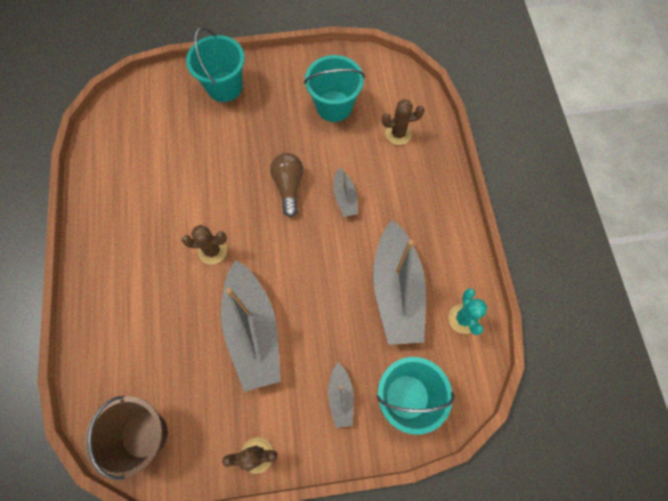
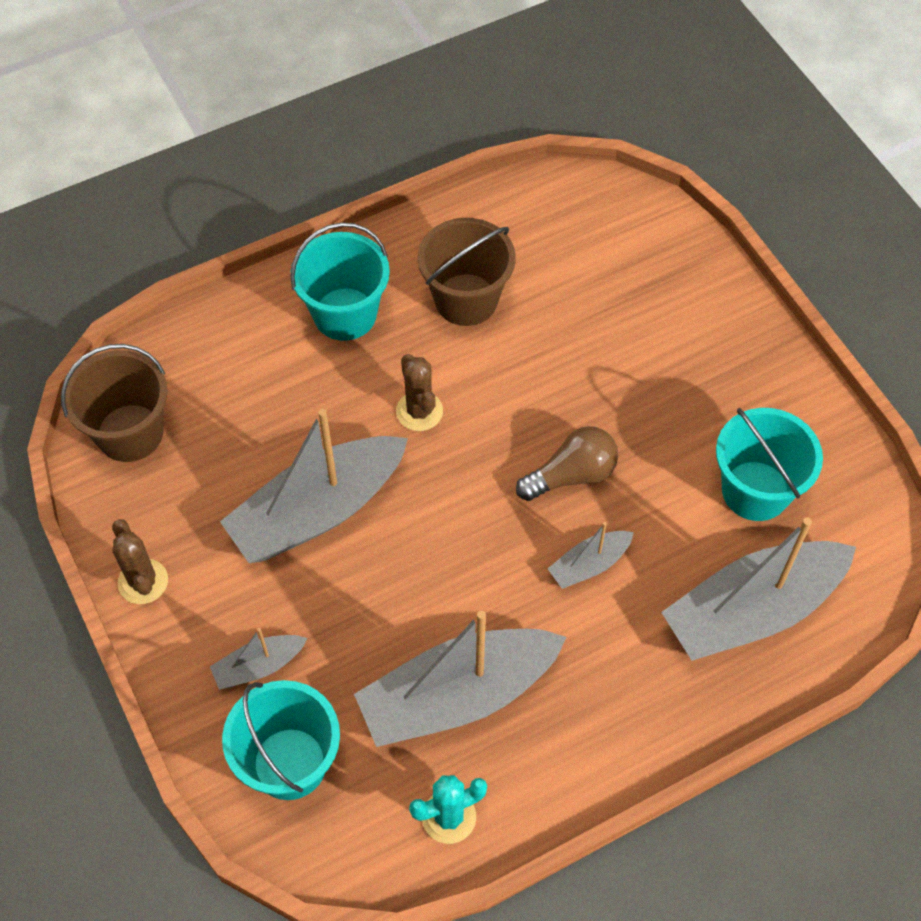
camera: 70 degrees right, 10 degrees down
turquoise bucket [186,27,245,102] -> turquoise bucket moved to [290,222,390,341]
brown cactus [382,99,425,145] -> grey boat [661,517,856,661]
none -> brown bucket [417,218,516,326]

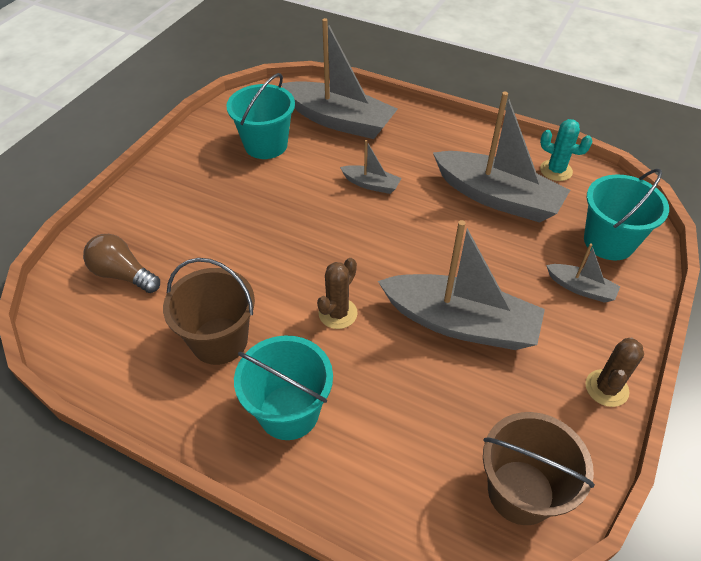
camera: 125 degrees left, 10 degrees down
brown light bulb [516,426,618,501] -> brown light bulb moved to [83,234,160,293]

